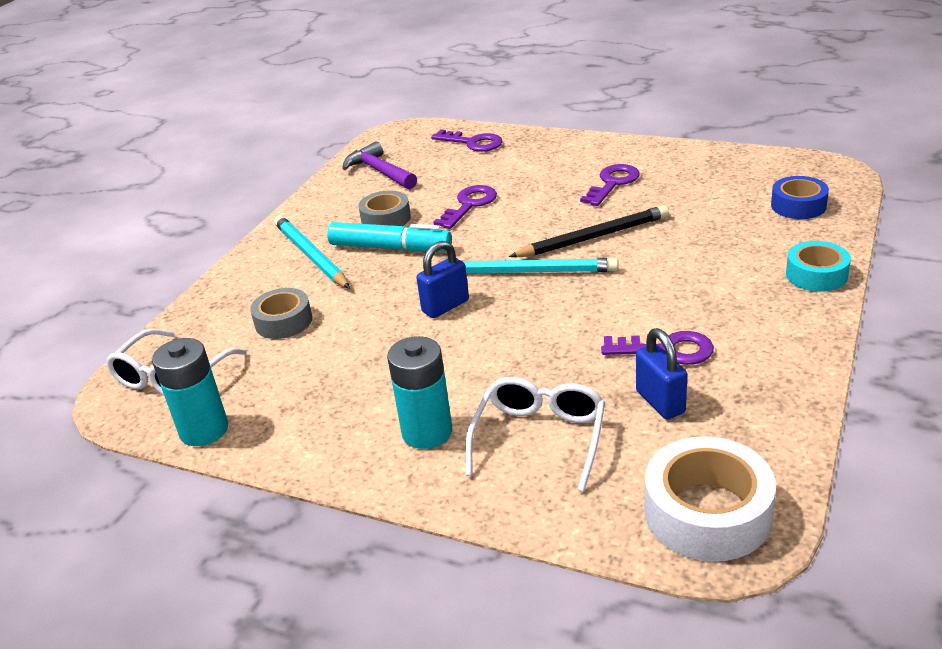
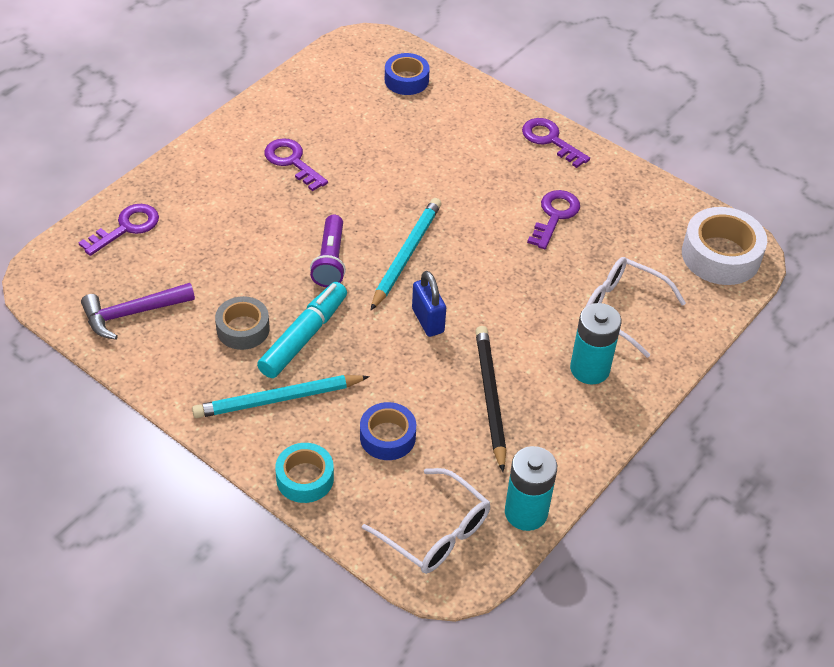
camera: 80 degrees left, 15 degrees up
grey tape [250,288,312,339] -> blue tape [360,402,416,460]
purple key [434,185,497,229] -> purple key moved to [522,118,590,168]
black pencil [509,205,669,257] -> black pencil moved to [475,326,506,472]
blue padlock [636,328,687,419] -> none
turquoise tape [786,241,851,292] -> turquoise tape moved to [275,443,334,503]
none -> purple flashlight [310,215,346,287]

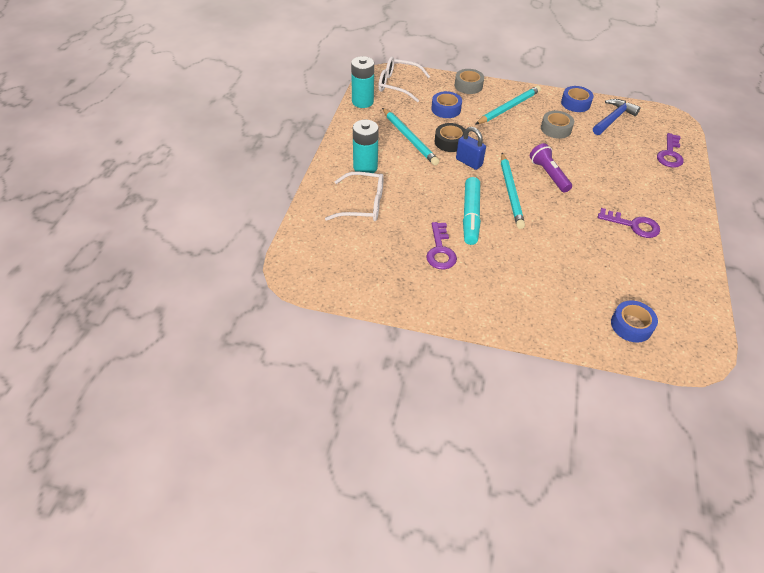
camera: 155 degrees right, 0 degrees up
purple hammer [81,283,195,340] -> blue hammer [593,99,641,135]
turquoise marker [257,282,347,378] -> turquoise marker moved to [463,177,481,245]
turquoise tape [275,443,334,503] -> grey tape [454,69,484,94]
black pencil [475,326,506,472] -> turquoise pencil [382,108,439,165]
purple key [522,118,590,168] -> none
white tape [682,207,767,285] -> none
none -> black tape [435,123,466,152]
none -> blue tape [561,86,594,112]

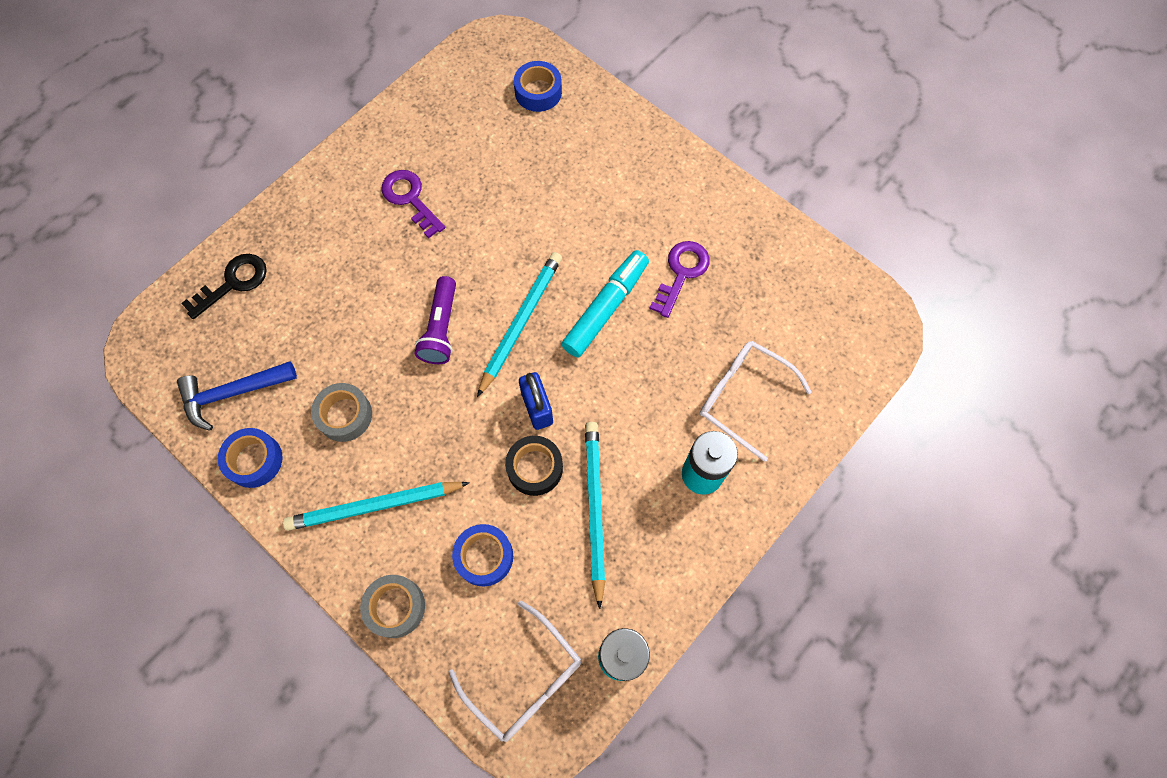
camera: 150 degrees left, 20 degrees up
purple key [657,133,684,168] -> black key [181,254,267,319]

